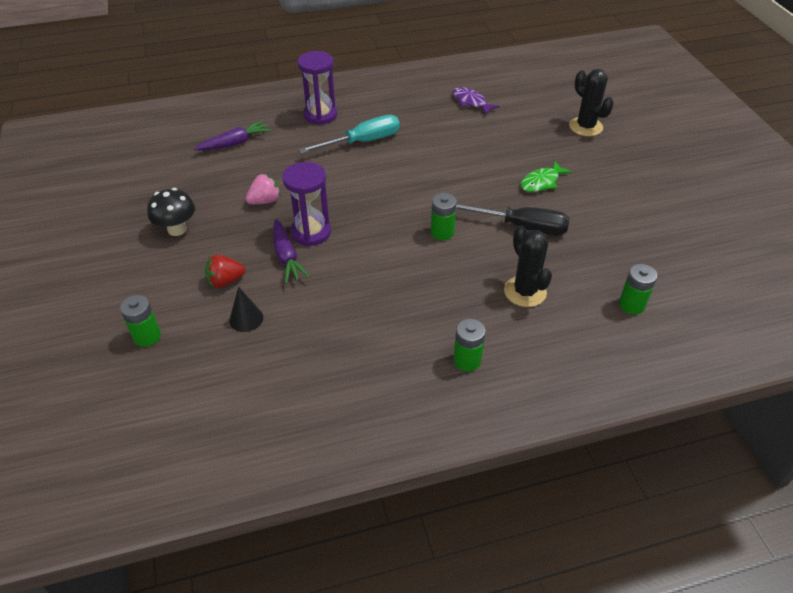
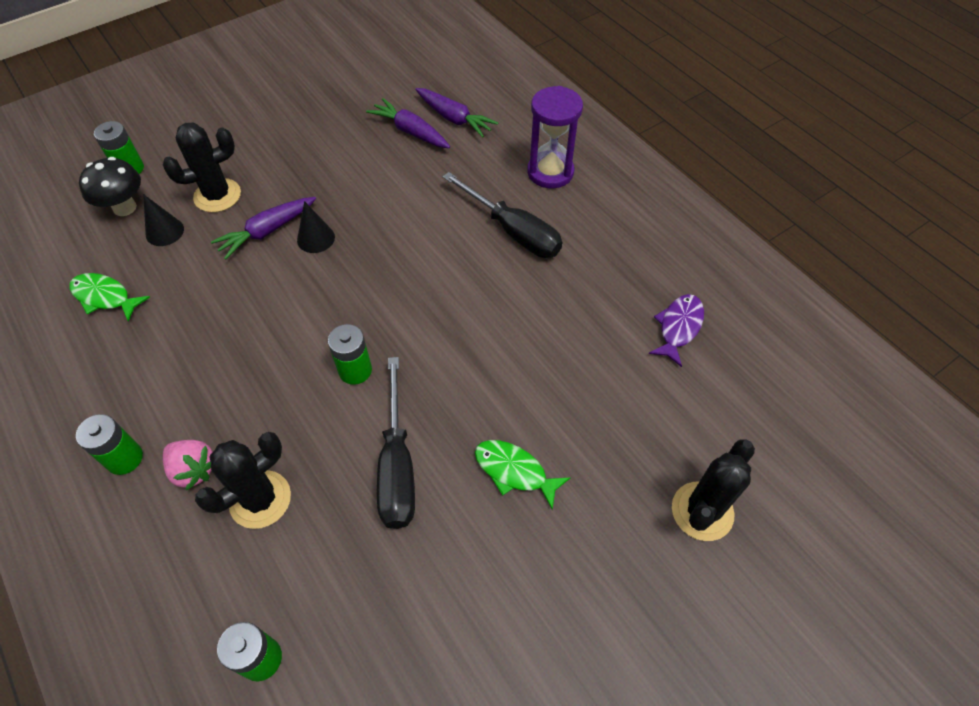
camera: 70 degrees right, 10 degrees up
black mushroom [147,188,195,236] -> black mushroom moved to [79,157,141,216]
red strawberry [205,254,246,288] -> black cactus [163,122,241,212]
pink strawberry [246,173,281,205] -> pink strawberry moved to [163,440,213,491]
purple hourglass [282,162,331,246] -> black cone [297,201,335,253]
turquoise screwdriver [299,115,400,154] -> black screwdriver [443,172,562,258]
none -> green fish [69,273,150,322]
none -> purple carrot [366,98,450,148]

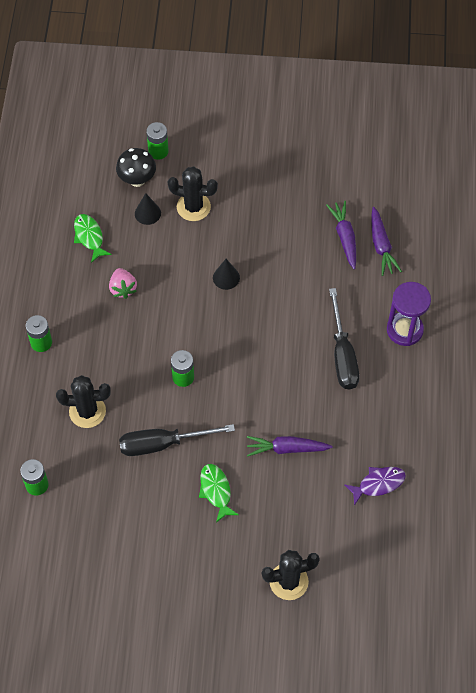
camera: 40 degrees right, 5 degrees up
pink strawberry [163,440,213,491] -> pink strawberry moved to [109,268,137,299]
purple carrot [211,197,316,260] -> purple carrot moved to [247,436,333,457]
black screwdriver [377,357,415,529] -> black screwdriver turned 45 degrees clockwise [119,424,235,456]

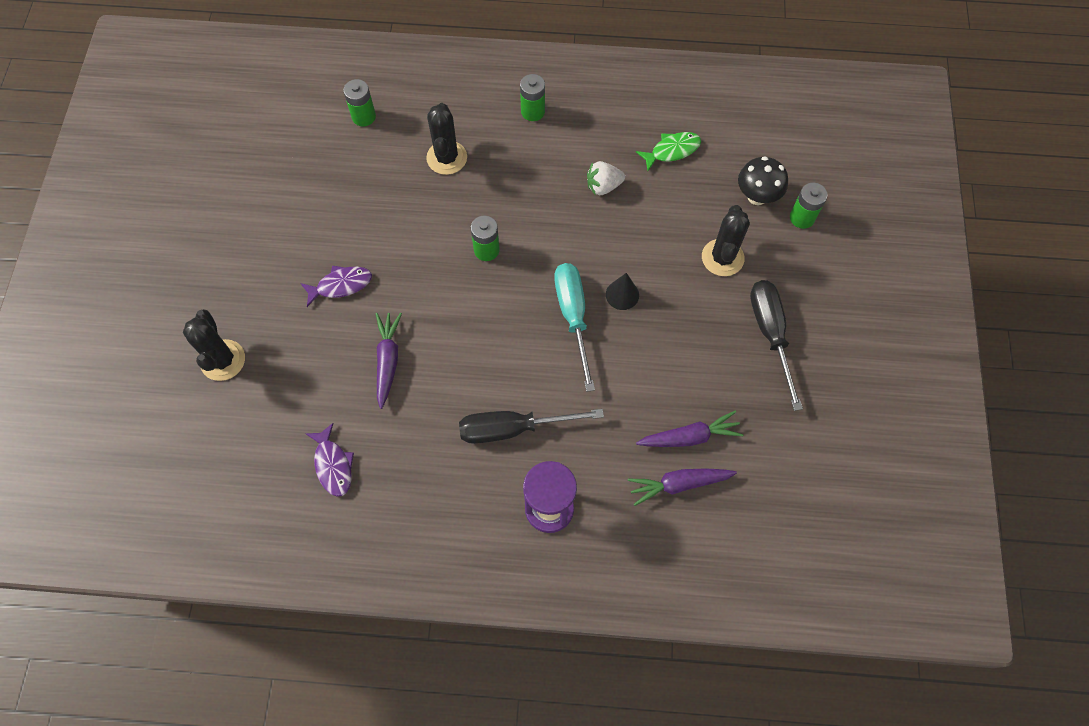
camera: 90 degrees right, 5 degrees up
pink strawberry [109,268,137,299] -> white strawberry [587,161,625,196]
black screwdriver [119,424,235,456] -> black screwdriver moved to [750,280,803,411]
black cone [135,193,161,225] -> none
green fish [199,464,239,523] -> purple fish [300,266,372,307]
none -> turquoise screwdriver [554,263,595,392]

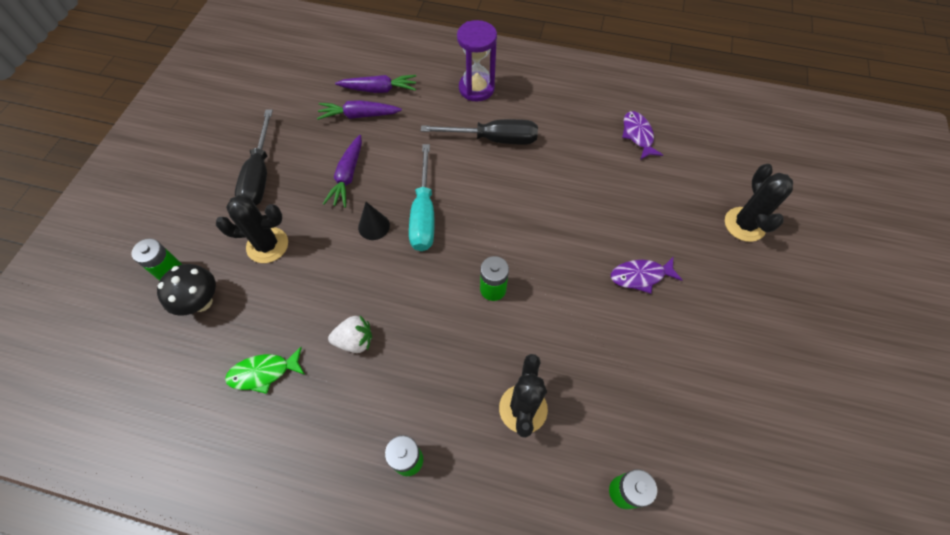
camera: 170 degrees left, 5 degrees down
purple carrot [376,312,402,409] -> purple carrot moved to [323,135,362,208]
black cactus [702,205,750,276] -> black cactus turned 60 degrees clockwise [216,195,288,263]

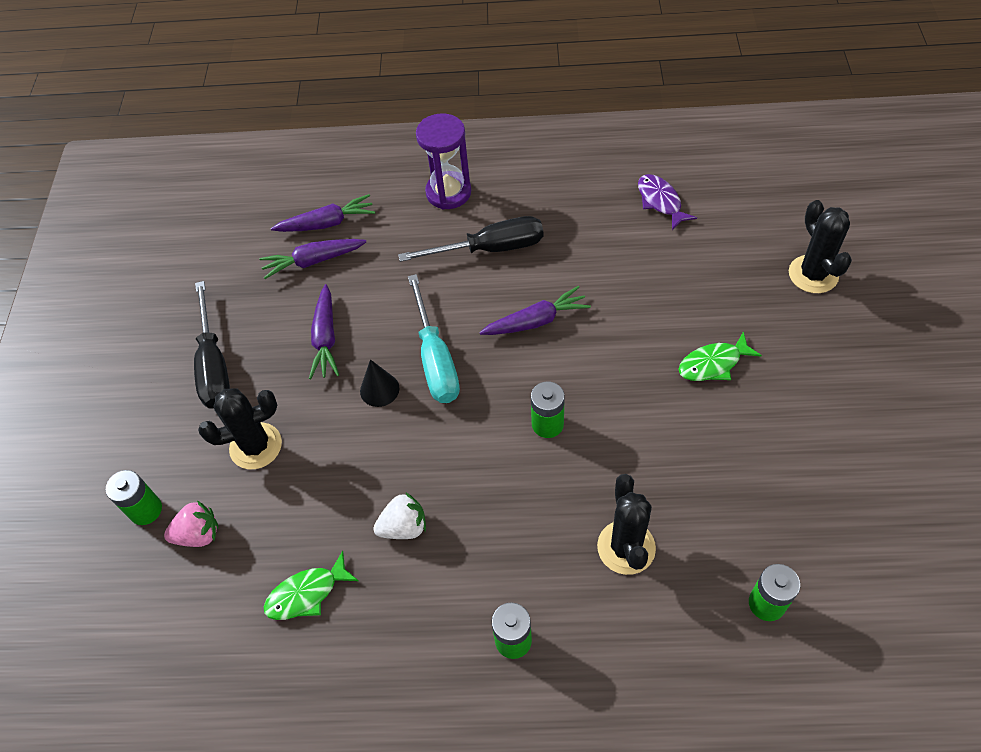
camera: 10 degrees left, 5 degrees down
black mushroom [157,264,216,316] -> pink strawberry [164,500,218,547]
purple fish [611,257,682,294] -> green fish [678,331,762,381]
none -> purple carrot [479,286,591,335]

